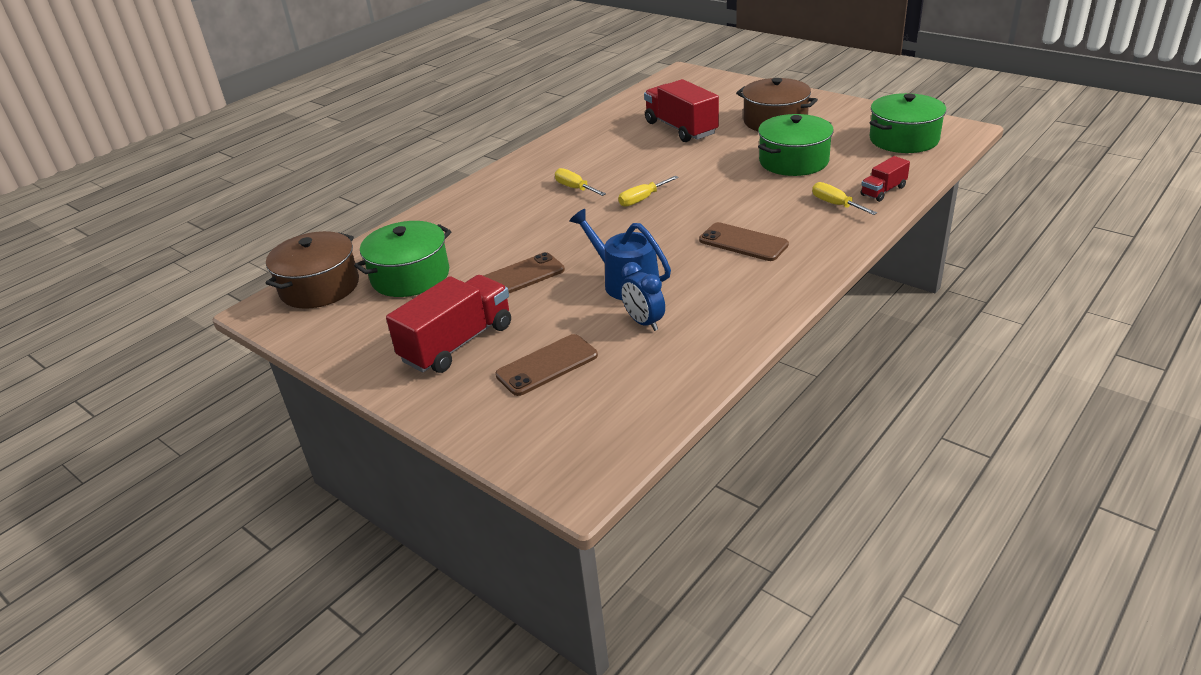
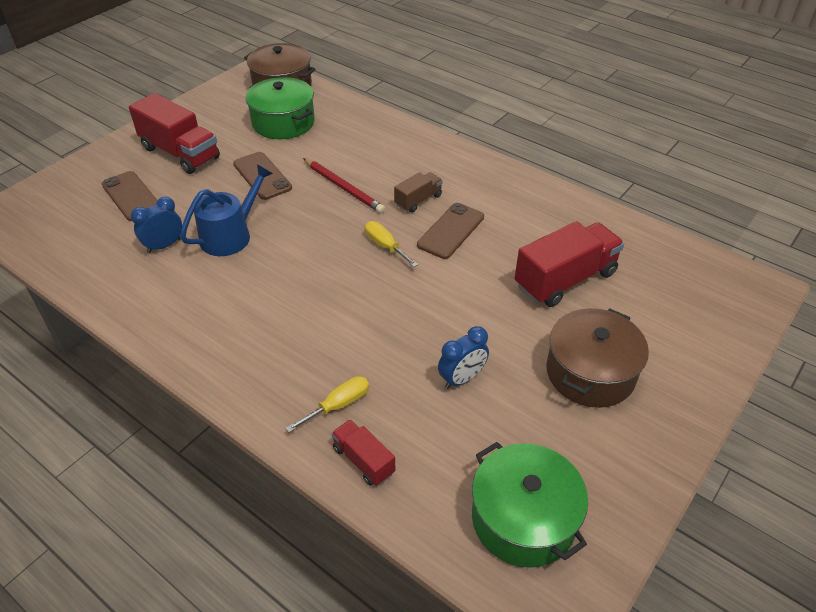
camera: 85 degrees right, 10 degrees up
yellow screwdriver [555,168,606,196] -> brown truck [394,172,443,212]
brown phone [699,222,789,261] -> brown phone moved to [417,203,484,259]
green pot [758,114,833,176] -> blue clock [438,326,489,389]
none -> red pencil [303,158,385,213]

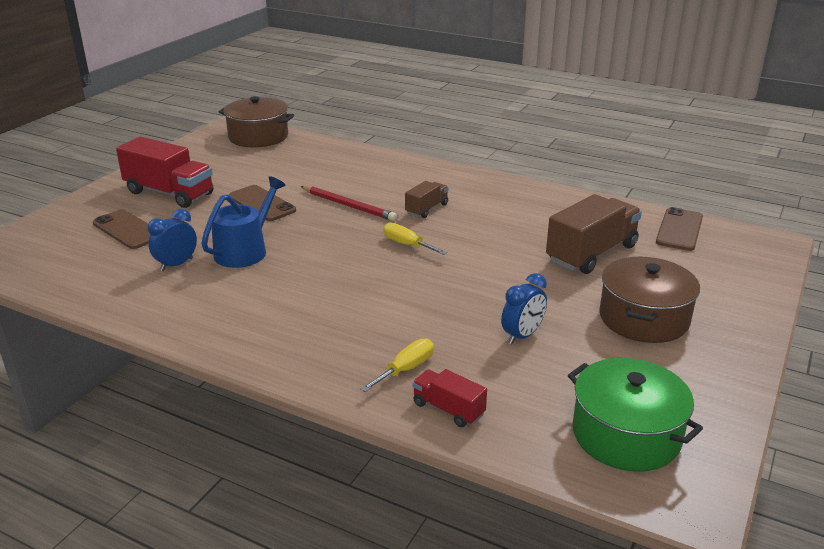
camera: 10 degrees left, 15 degrees down
green pot [246,77,315,139] -> none
brown phone [417,203,484,259] -> brown phone moved to [656,207,703,251]
red truck [515,221,624,307] -> brown truck [546,194,642,274]

